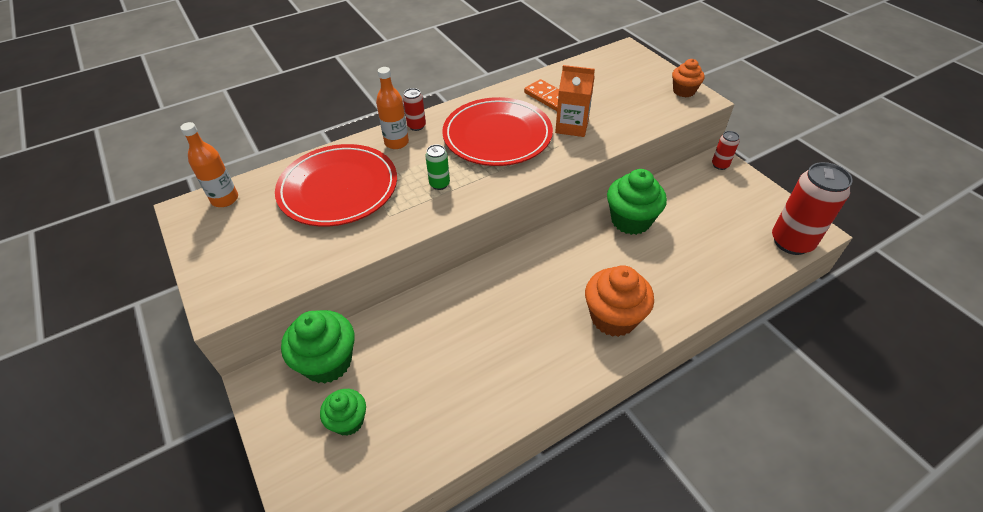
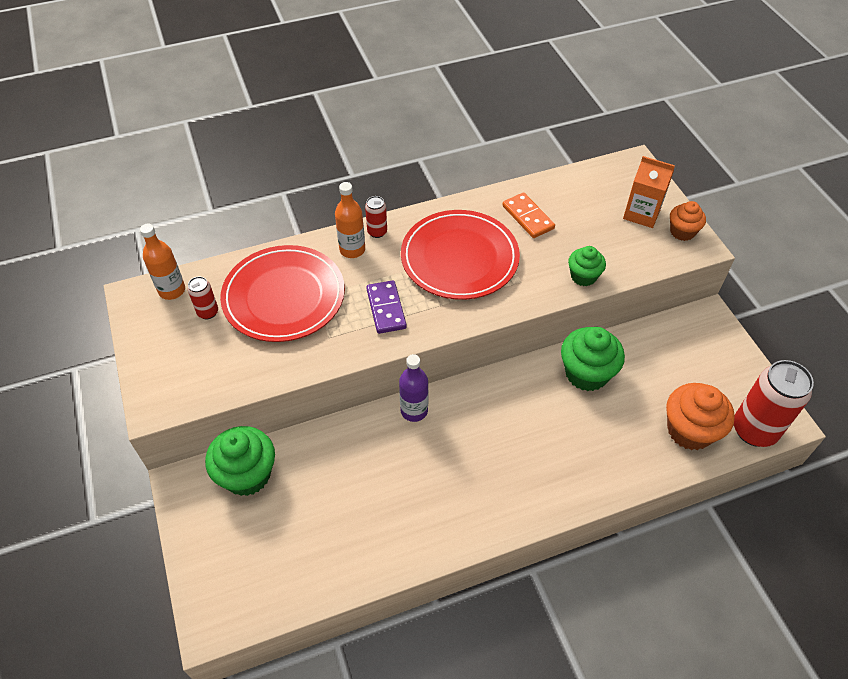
camera: 10 degrees right, 5 degrees up
green cupcake [320,389,366,436] -> green cupcake moved to [568,246,606,286]
green can [425,144,450,190] -> purple domino [366,280,407,334]
orange carton [555,65,595,137] -> orange carton moved to [623,156,675,228]
orange cupcake [585,265,654,337] -> orange cupcake moved to [666,383,735,450]
red can [712,131,739,170] -> red can moved to [188,276,218,319]
none -> purple bottle [399,354,428,422]

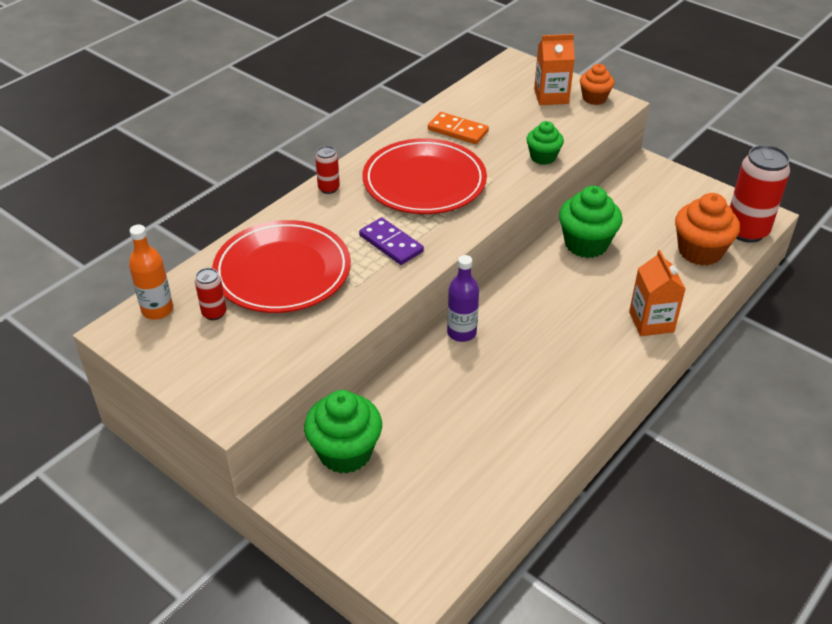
camera: 30 degrees left, 10 degrees down
orange bottle [335,182,365,258] -> none
none -> orange carton [629,250,686,336]

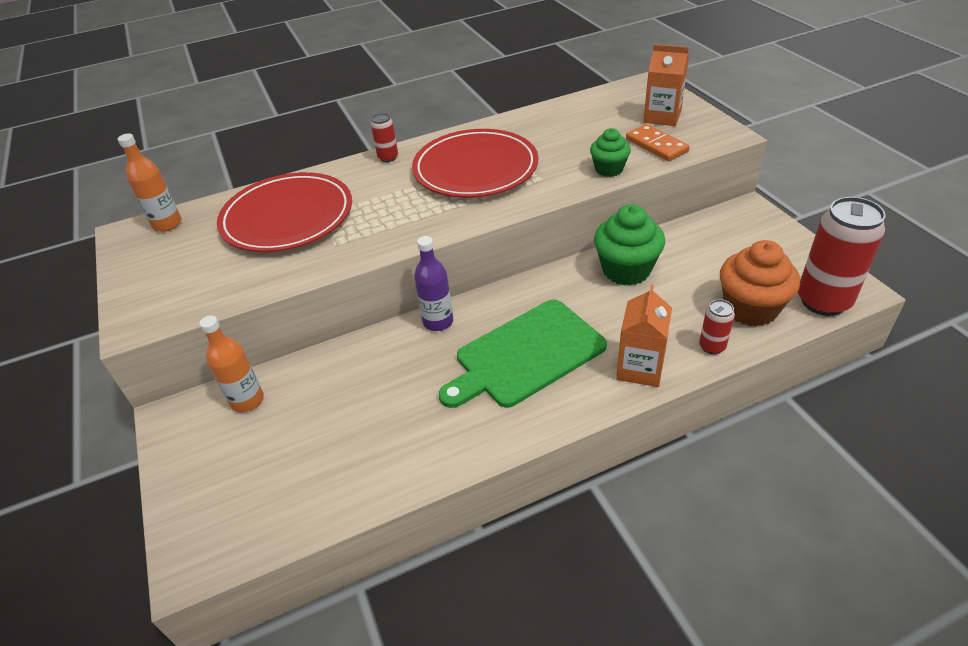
camera: 30 degrees right, 0 degrees up
red can [195,268,226,320] -> red can moved to [699,299,735,355]
green cupcake [304,390,382,474] -> orange bottle [199,315,264,412]
purple domino [359,217,424,265] -> none
orange domino [428,112,489,144] -> orange domino moved to [626,124,690,161]
orange cupcake [580,64,614,105] -> none
none -> green cutting board [439,299,607,408]

